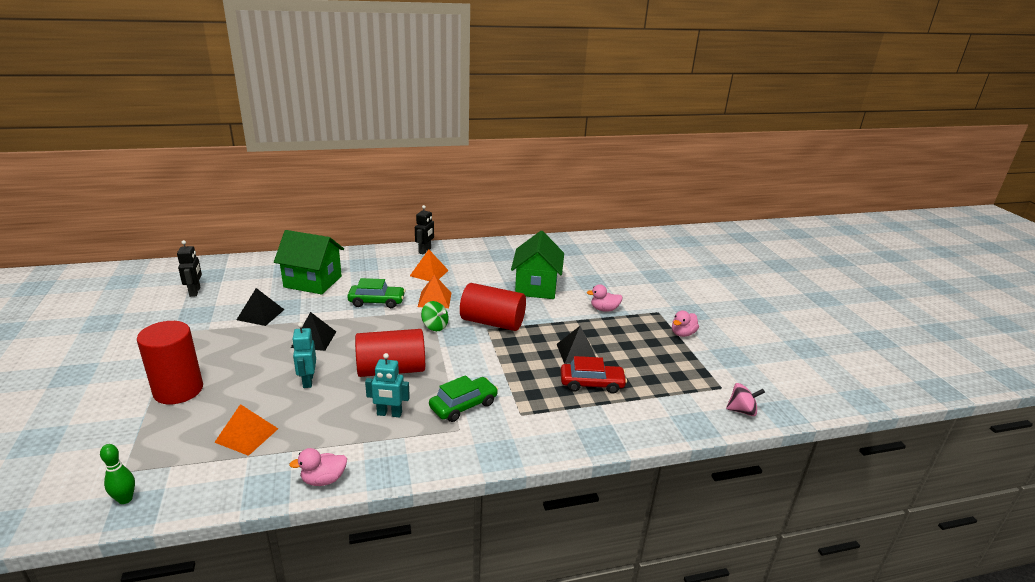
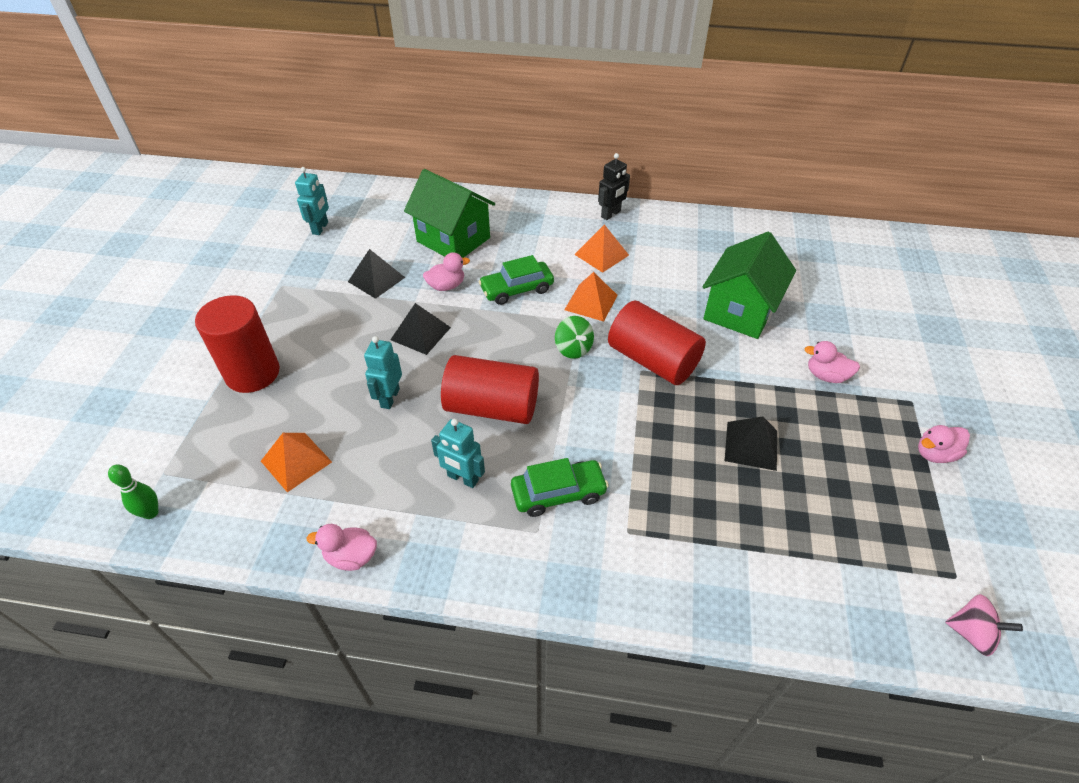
camera: 25 degrees right, 20 degrees up
black robot [177,240,202,297] -> turquoise robot [295,167,329,235]
green car [347,278,405,308] -> green car turned 135 degrees clockwise [478,255,554,305]
red car [561,356,627,394] -> none
none -> pink duck [423,252,470,291]

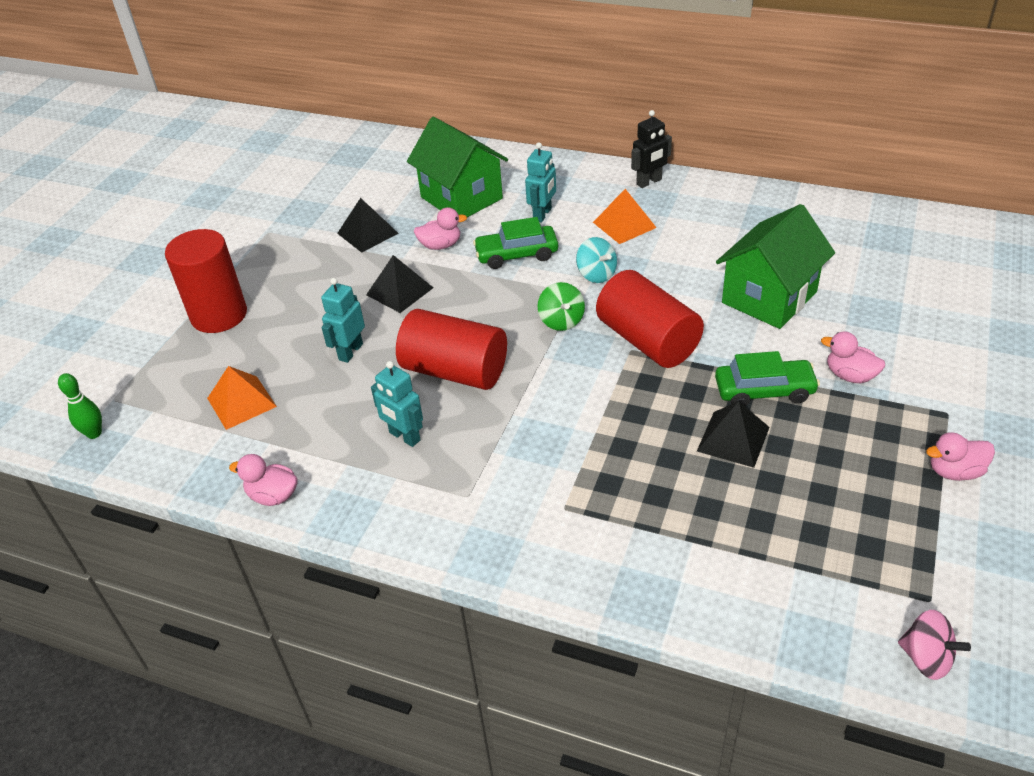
camera: 15 degrees right, 5 degrees down
turquoise robot [295,167,329,235] -> turquoise robot moved to [525,142,556,223]
green car [511,458,609,517] -> green car moved to [715,351,820,406]
orange pyramid [564,272,618,321] -> turquoise spinning top [576,237,617,283]

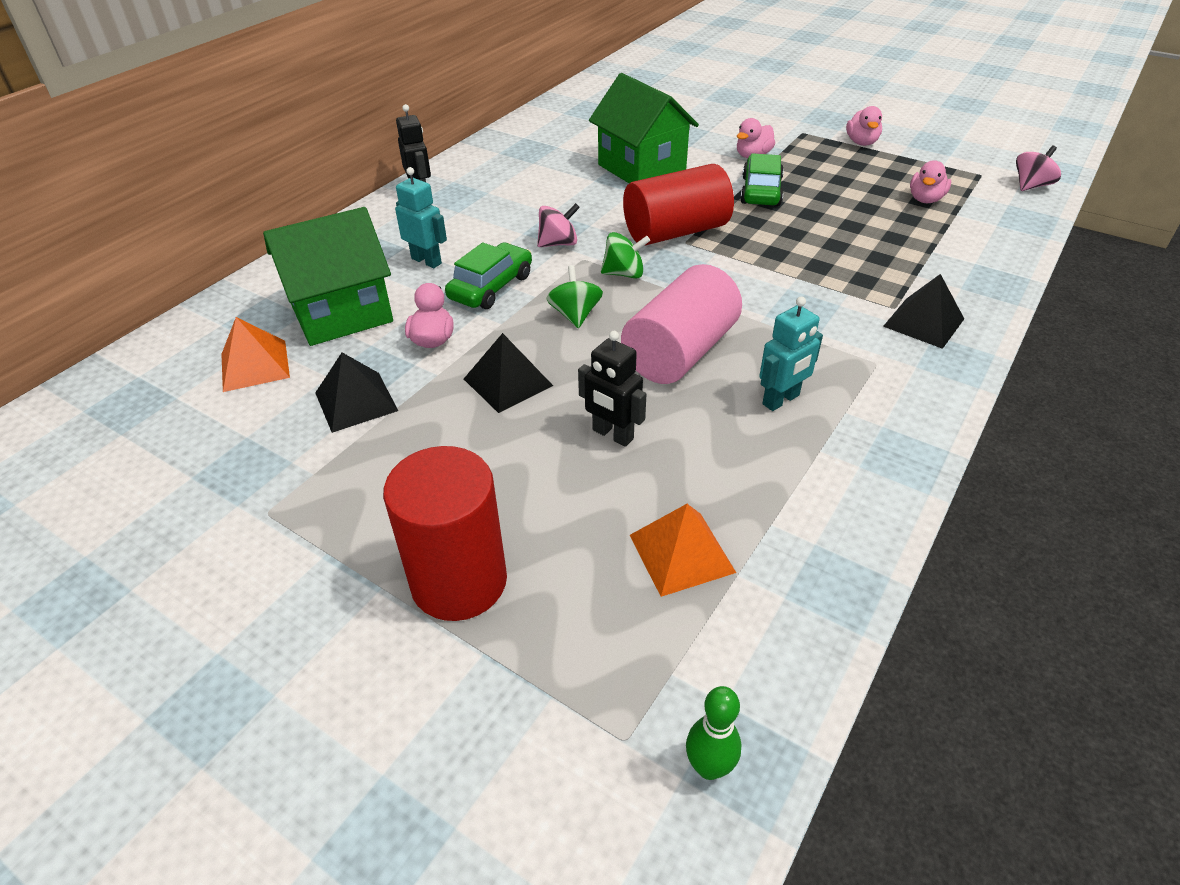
camera: 80 degrees left, 0 degrees up
pink duck [229,454,298,506] -> pink duck moved to [910,160,951,203]
turquoise robot [321,278,365,363] -> black robot [578,331,646,447]
red cylinder [396,309,507,390] -> pink cylinder [621,264,742,384]
green car [473,217,558,269] -> green car turned 150 degrees counterclockwise [445,242,532,309]
turquoise spinning top [576,237,617,283] -> pink spinning top [537,203,580,247]
orange pyramid [593,189,657,244] -> orange pyramid moved to [221,317,290,392]
black pyramid [697,401,770,468] -> black pyramid moved to [883,274,964,349]
none -> green spinning top [546,265,603,328]

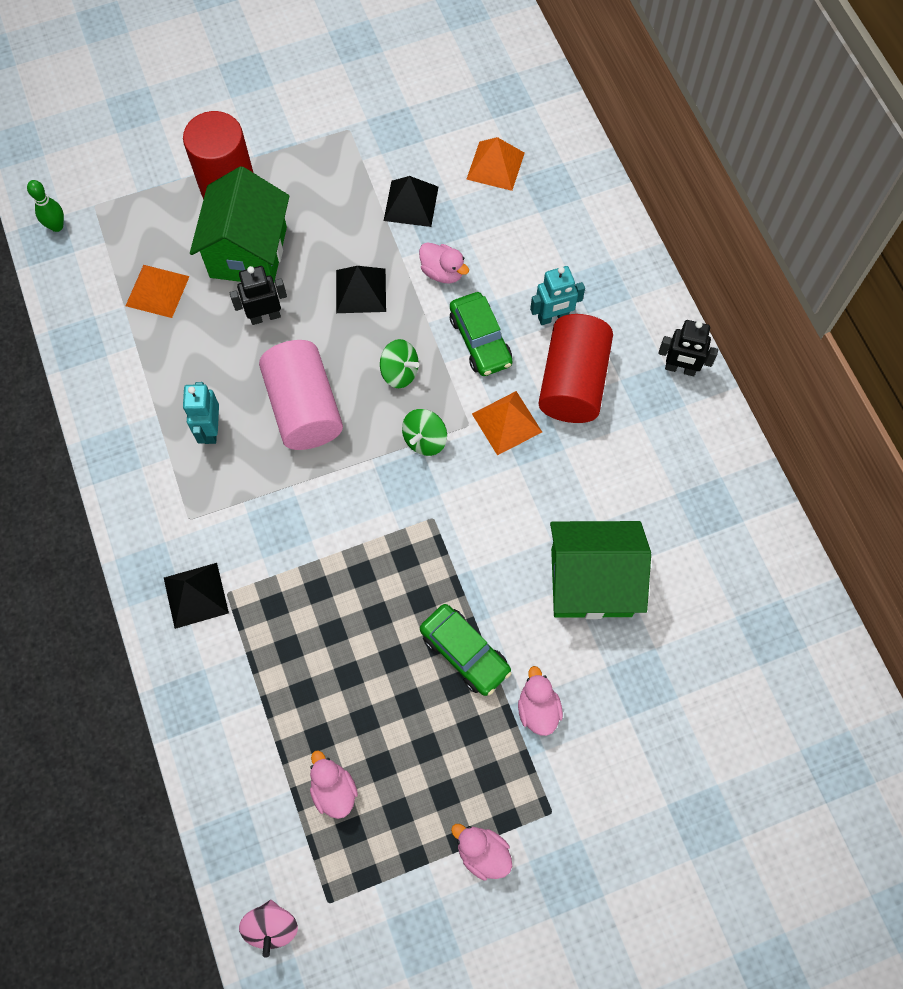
camera: 125 degrees right, 25 degrees up
green house [263,207,393,346] -> green house moved to [190,166,289,282]
pink spinning top [537,203,580,247] -> orange pyramid [472,391,542,455]
red cylinder [623,164,734,246] -> red cylinder moved to [538,314,613,423]

